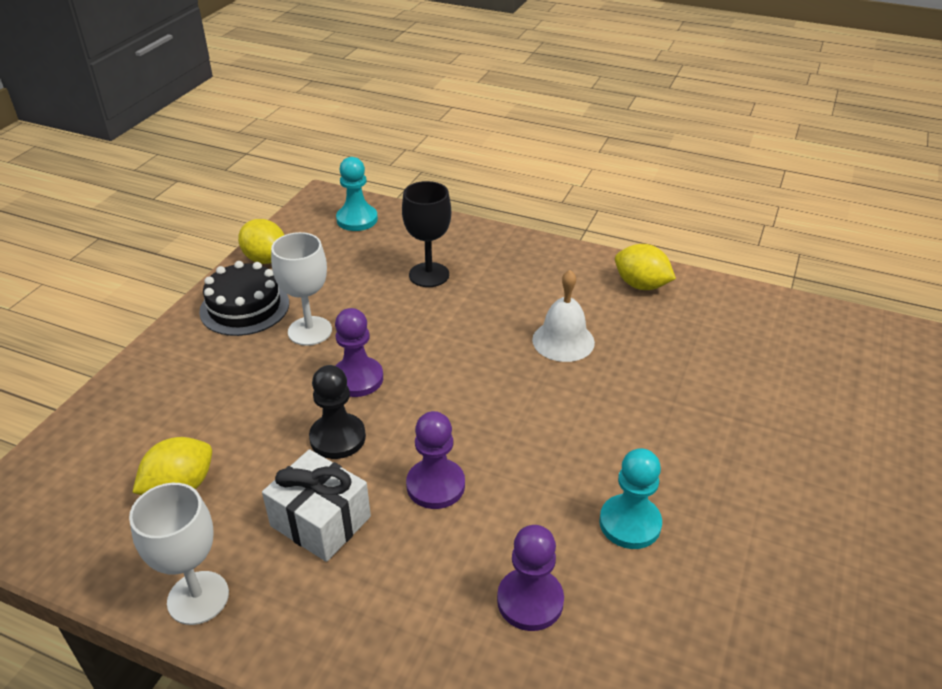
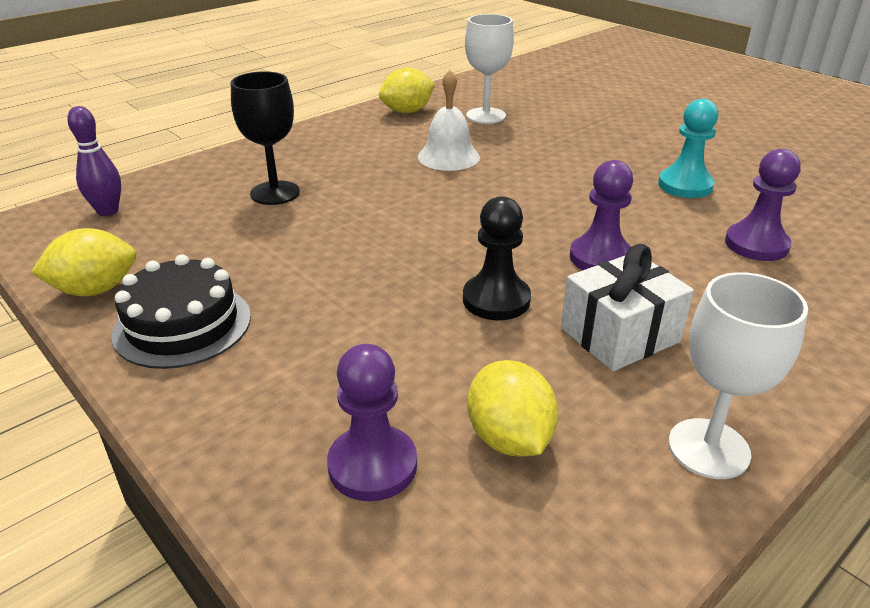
camera: 65 degrees left, 5 degrees down
white goblet [271,232,332,346] -> white goblet moved to [465,14,514,124]
purple pawn [335,308,383,397] -> purple pawn moved to [327,344,417,501]
turquoise pawn [336,157,378,231] -> purple bowling pin [67,106,121,216]

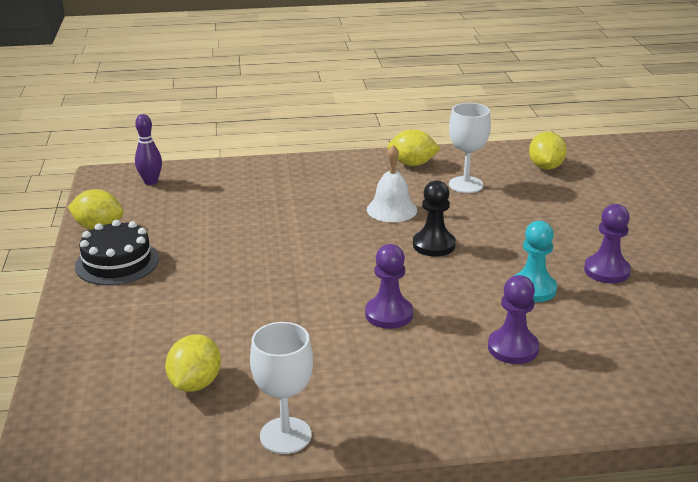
camera: 35 degrees right, 5 degrees down
black goblet [231,71,300,205] -> none
purple pawn [327,344,417,501] -> purple pawn moved to [584,204,631,283]
black pawn [463,196,531,320] -> black pawn moved to [413,180,456,257]
white gift [561,244,694,371] -> none
none -> yellow lemon [529,132,567,170]

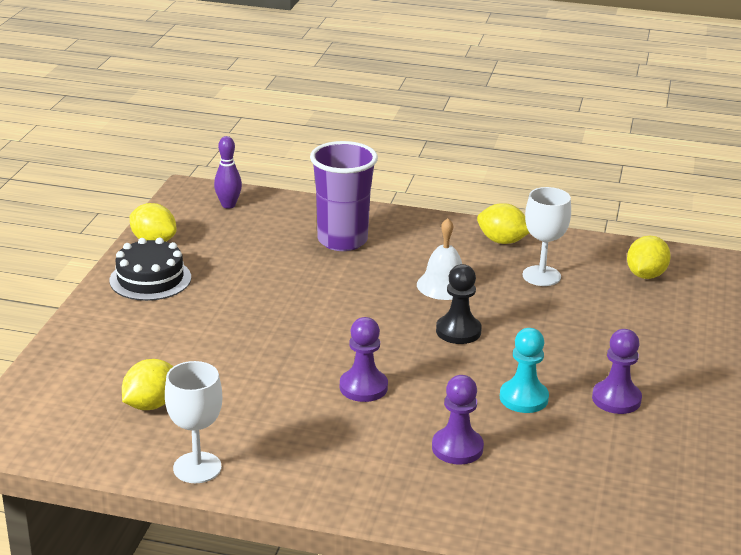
camera: 20 degrees right, 0 degrees up
none -> purple cup [310,141,378,251]

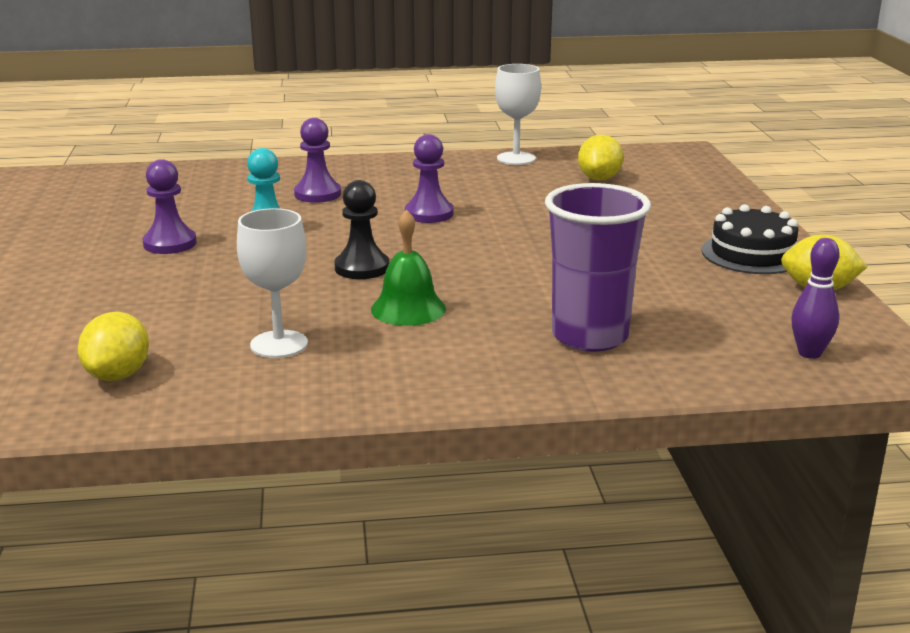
camera: 160 degrees right, 5 degrees down
white bell [417,218,462,300] -> green bell [371,209,446,326]
yellow lemon [477,203,529,244] -> none

